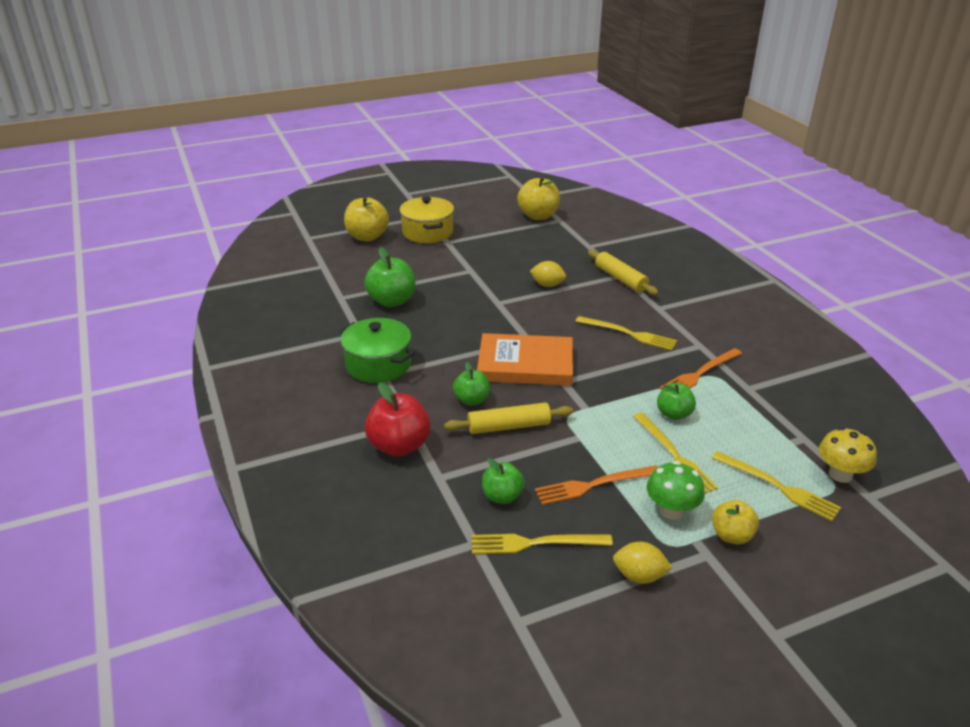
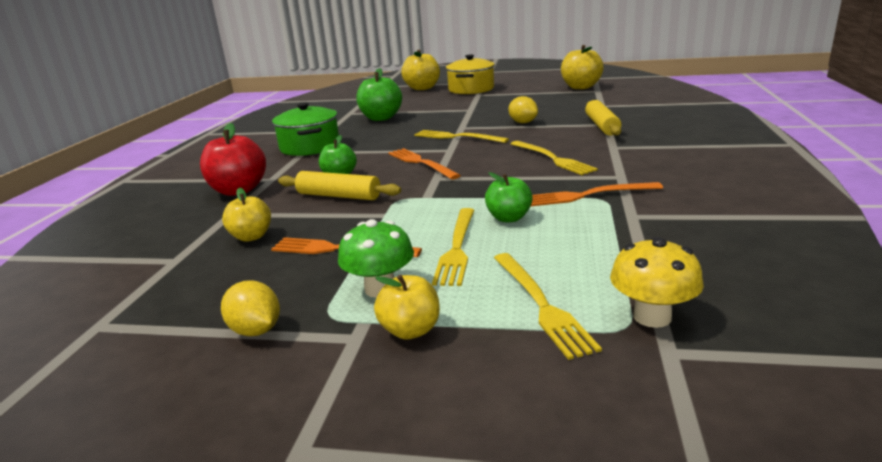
camera: 35 degrees right, 10 degrees down
yellow fork [472,534,613,554] -> yellow fork moved to [414,130,509,143]
orange book [477,333,573,386] -> orange fork [388,148,461,179]
green apple [482,458,525,504] -> yellow apple [222,188,271,242]

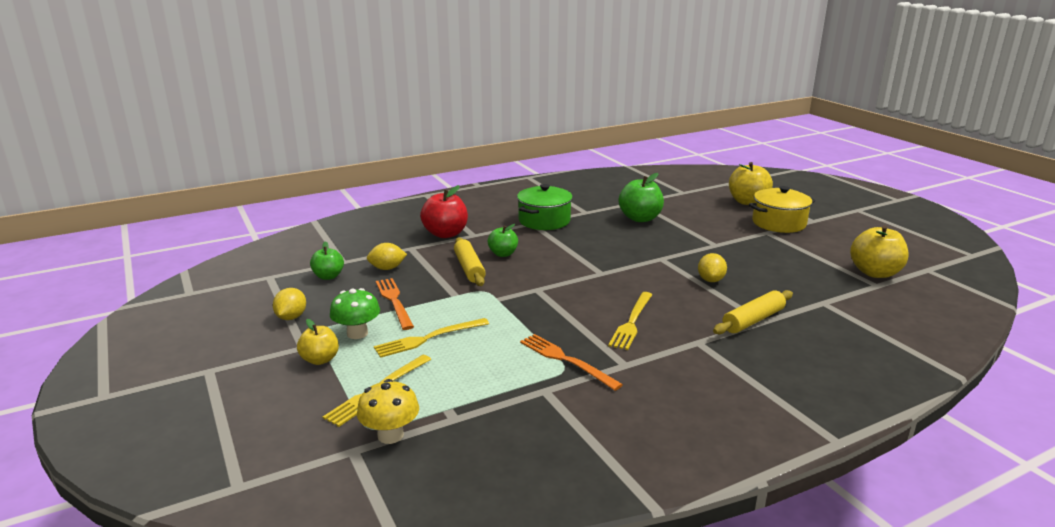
camera: 50 degrees right, 0 degrees up
yellow apple [222,188,271,242] -> yellow lemon [367,243,407,270]
orange fork [388,148,461,179] -> none
yellow fork [414,130,509,143] -> none
green apple [485,172,533,222] -> green apple moved to [310,241,344,280]

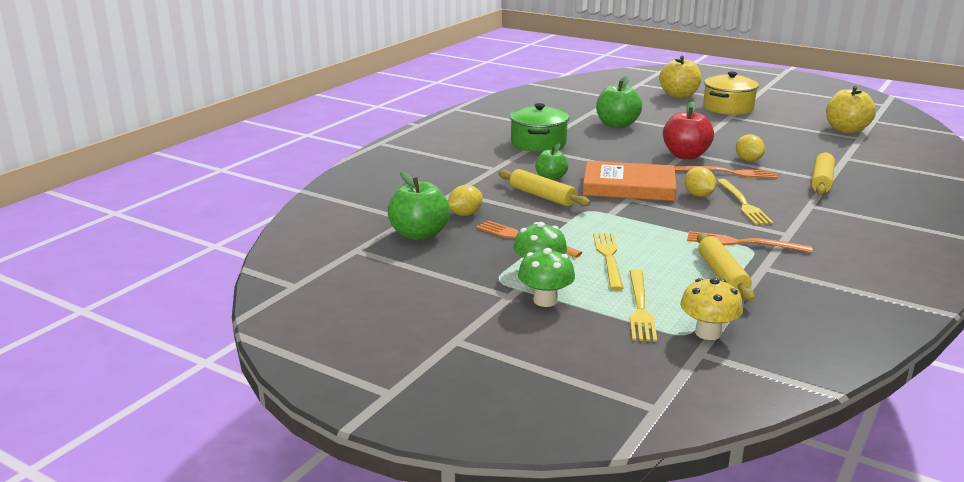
camera: 30 degrees left, 0 degrees up
yellow lemon [273,288,306,320] -> yellow lemon moved to [684,167,716,197]
yellow apple [297,319,339,365] -> green mushroom [518,248,575,307]
green apple [310,241,344,280] -> green apple [388,170,450,241], size x1.62
yellow fork [374,318,489,358] -> yellow fork turned 150 degrees clockwise [593,233,624,290]
red apple [420,185,468,238] -> red apple moved to [663,102,714,159]
none -> orange book [583,161,676,201]
none -> orange fork [675,166,778,179]
none -> yellow rolling pin [697,233,755,302]

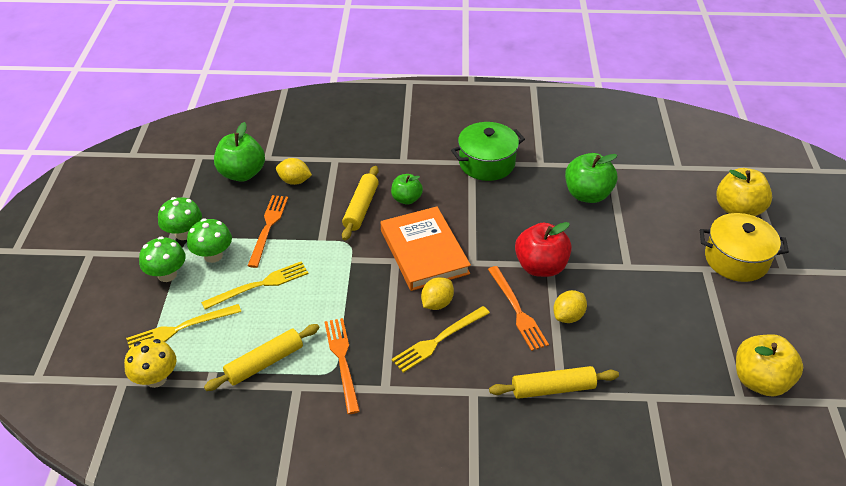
camera: 60 degrees right, 20 degrees up
none -> green mushroom [158,197,202,240]

